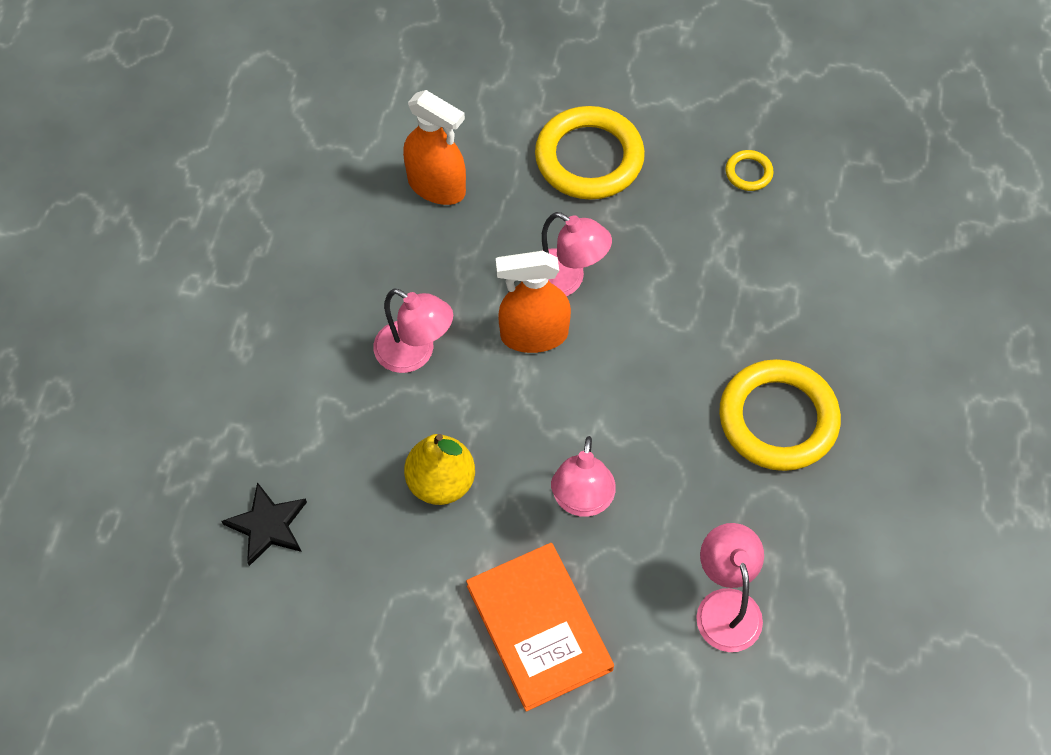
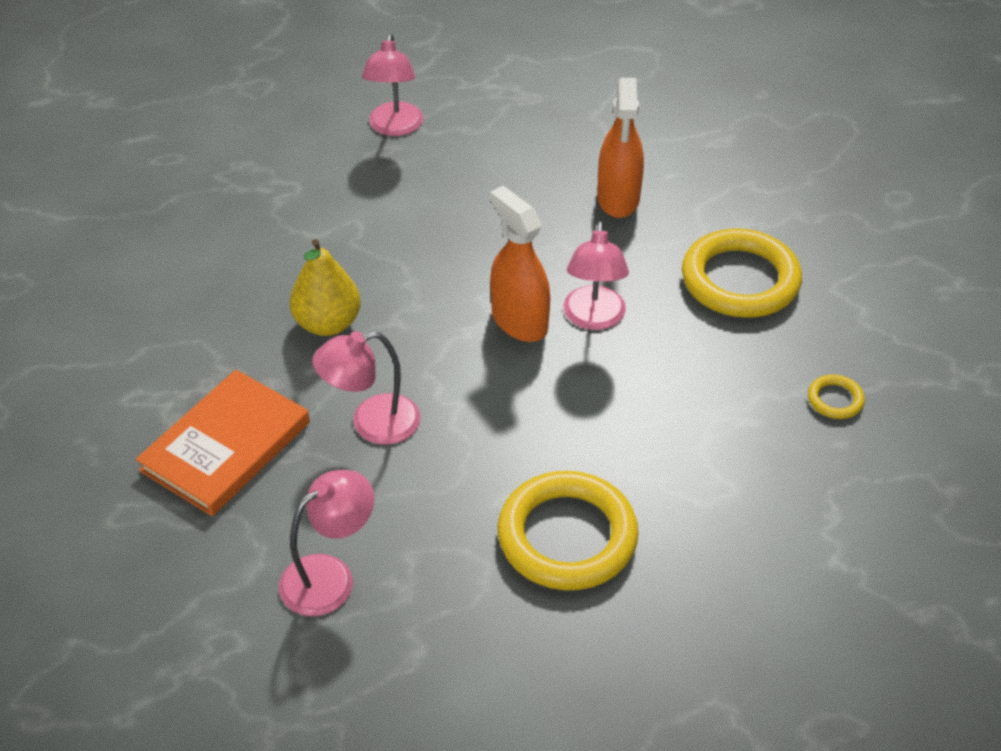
camera: 60 degrees right, 15 degrees down
black star [222,482,307,566] -> none
pink lamp [373,288,453,373] -> pink lamp moved to [362,34,423,136]

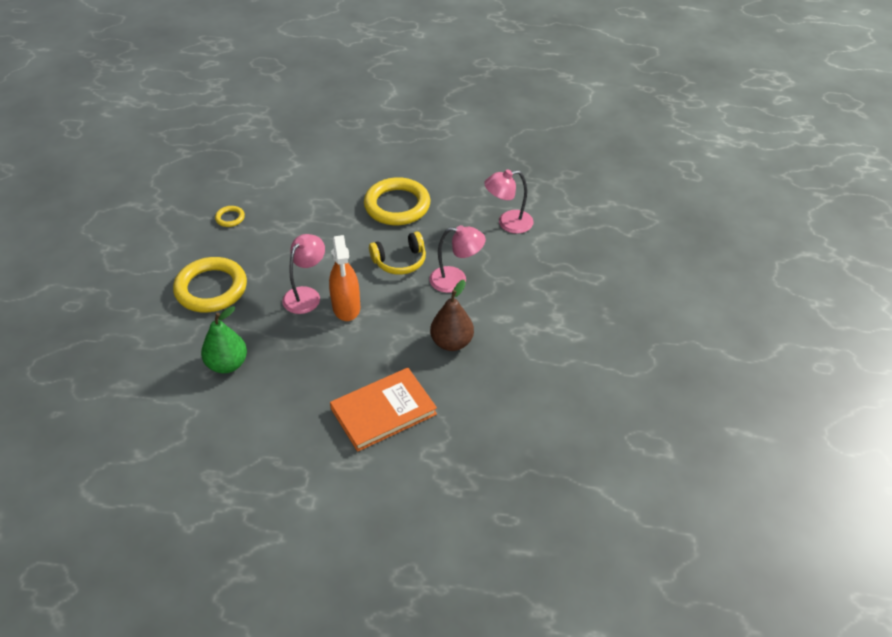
camera: 155 degrees left, 0 degrees up
orange book [136,370,310,516] -> orange book moved to [330,368,437,452]
yellow pear [290,239,361,336] -> brown pear [430,280,474,351]
pink lamp [362,34,423,136] -> none
orange spray bottle [597,78,644,218] -> green pear [201,306,247,373]
none -> yellow headphones [369,232,426,275]

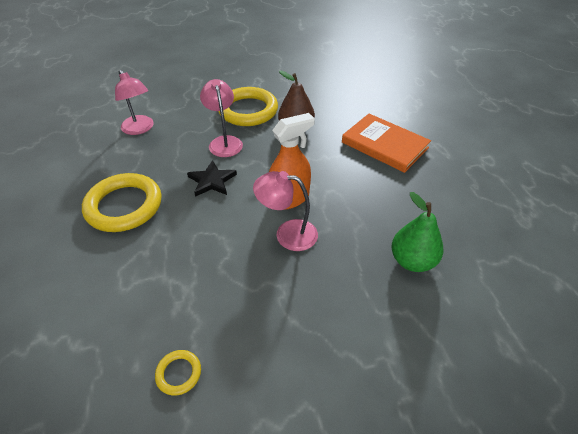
camera: 110 degrees left, 0 degrees up
yellow ring [173,257,247,312] -> yellow ring moved to [218,87,278,126]
yellow headphones [369,232,426,275] -> black star [187,160,237,197]

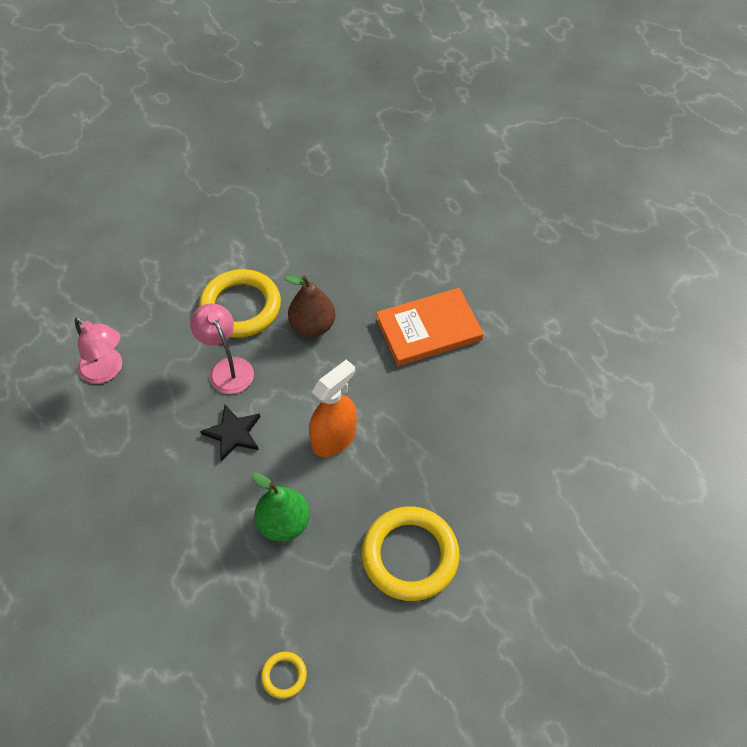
camera: 15 degrees left, 10 degrees up
yellow ring [82,173,162,232] -> yellow ring moved to [362,506,460,601]
pink lamp [253,171,318,251] -> none
orange book [342,114,431,173] -> orange book turned 45 degrees counterclockwise [376,288,484,366]
green pear [391,192,443,272] -> green pear moved to [252,472,310,542]

